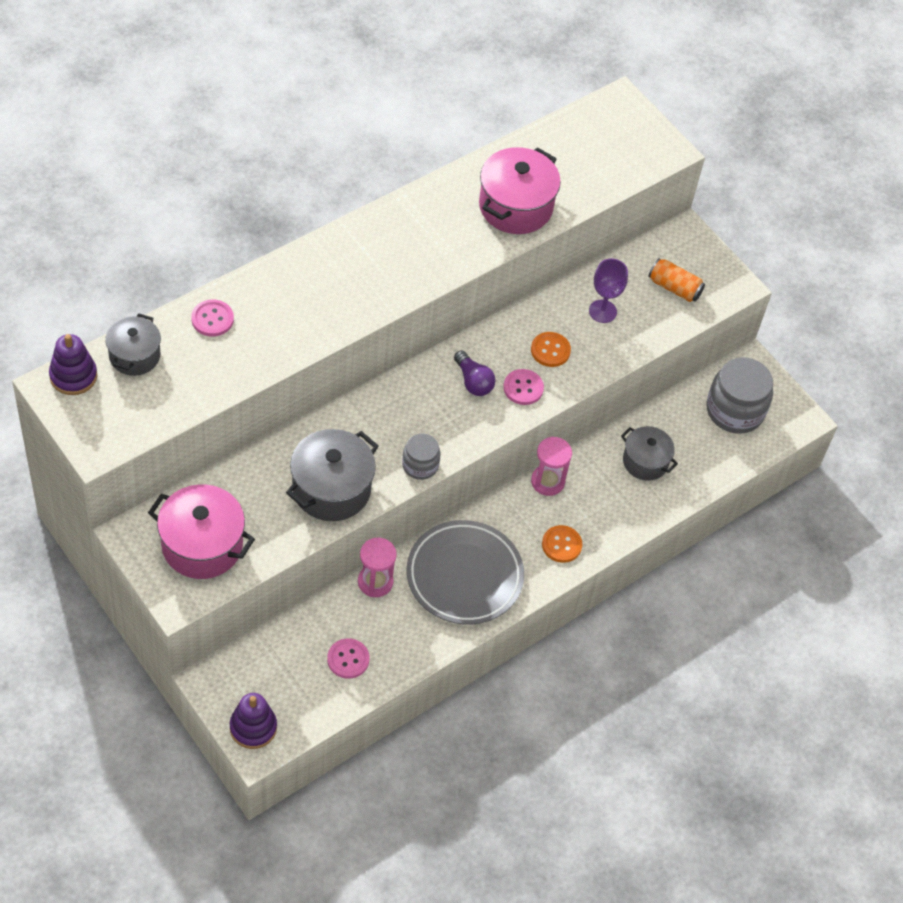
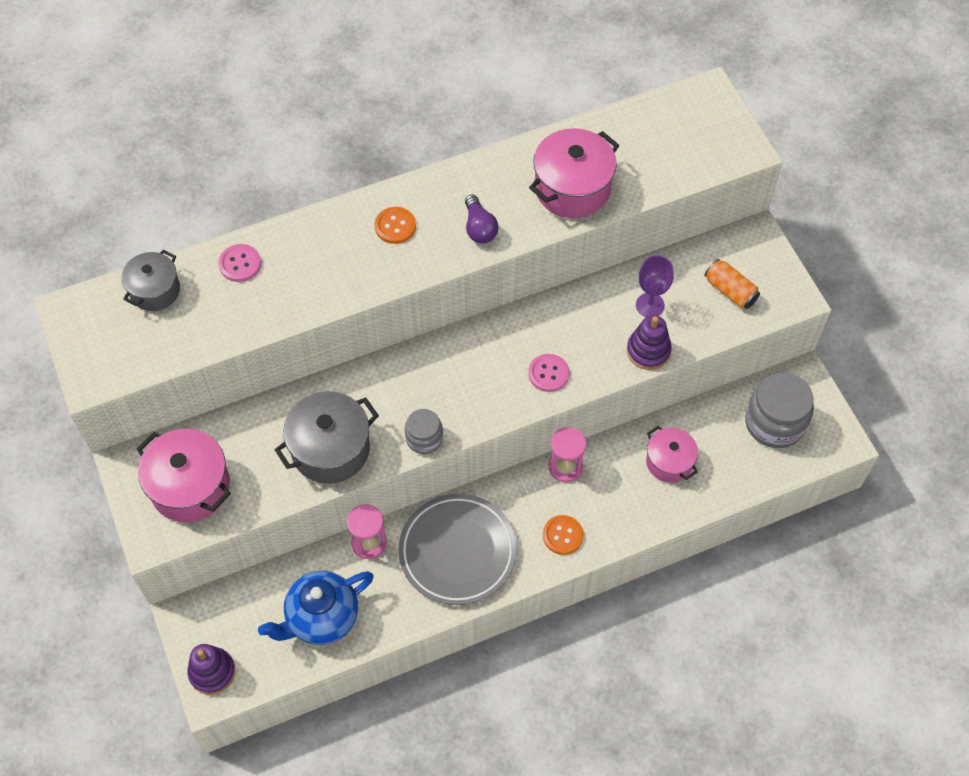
camera: 20 degrees right, 5 degrees up
purple stacking toy [49,334,97,395] -> purple stacking toy moved to [627,315,672,370]
pink button [327,638,369,679] -> blue teapot [258,571,374,645]
purple light bulb [454,350,496,396] -> purple light bulb moved to [465,195,498,244]
orange button [531,332,571,367] -> orange button moved to [375,207,416,244]
grey pot [621,426,678,481] -> pink pot [646,426,698,483]

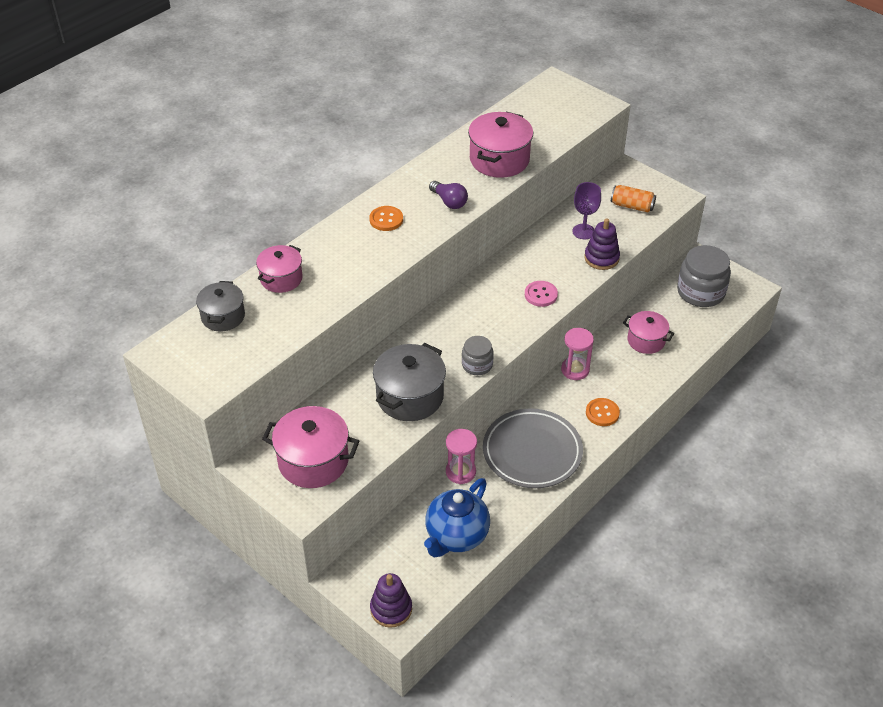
camera: 25 degrees left, 15 degrees down
pink button [218,244,261,282] -> pink pot [256,245,303,293]

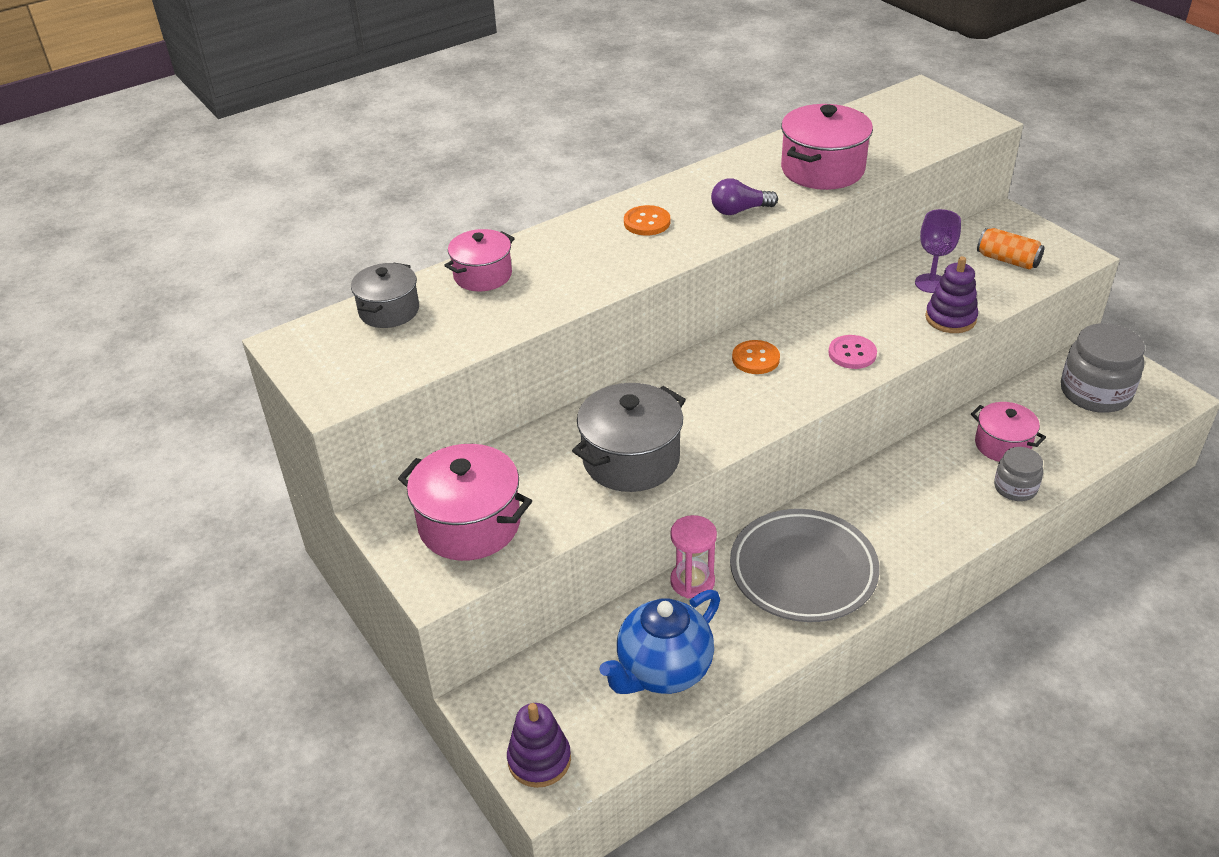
camera: 15 degrees right, 5 degrees down
purple light bulb [429,181,468,209] -> purple light bulb turned 105 degrees clockwise [711,178,778,215]
grey jar [462,336,494,375] -> grey jar moved to [994,447,1043,501]
pink hourglass [561,328,594,380] -> none
orange button [586,398,620,426] -> orange button moved to [732,340,780,374]

